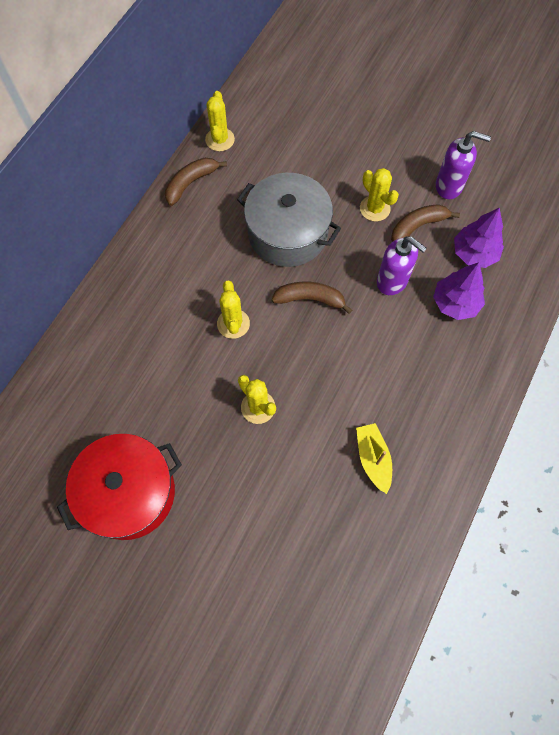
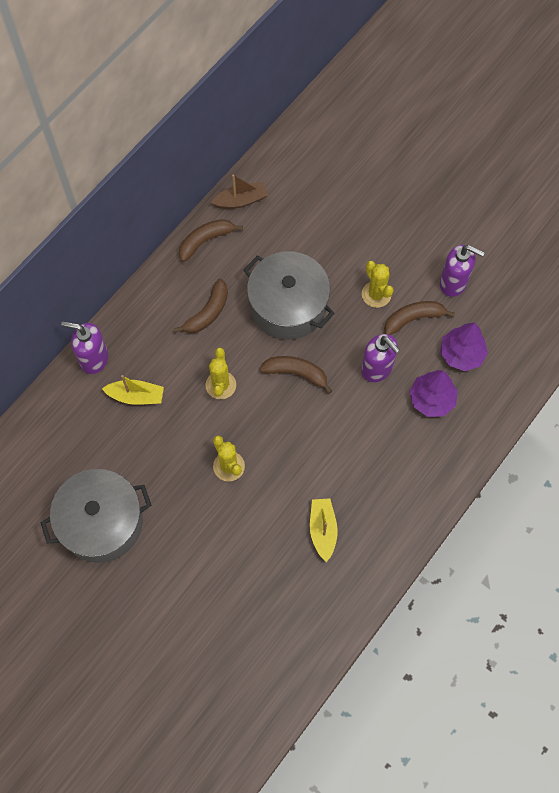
camera: 10 degrees right, 0 degrees up
red pot [57,434,182,540] -> grey pot [40,469,151,563]
yellow cactus [205,91,235,151] -> brown boat [211,174,268,209]
none -> purple soap dispenser [61,321,108,374]
none -> yellow boat [102,375,164,405]
none -> brown banana [174,279,228,333]

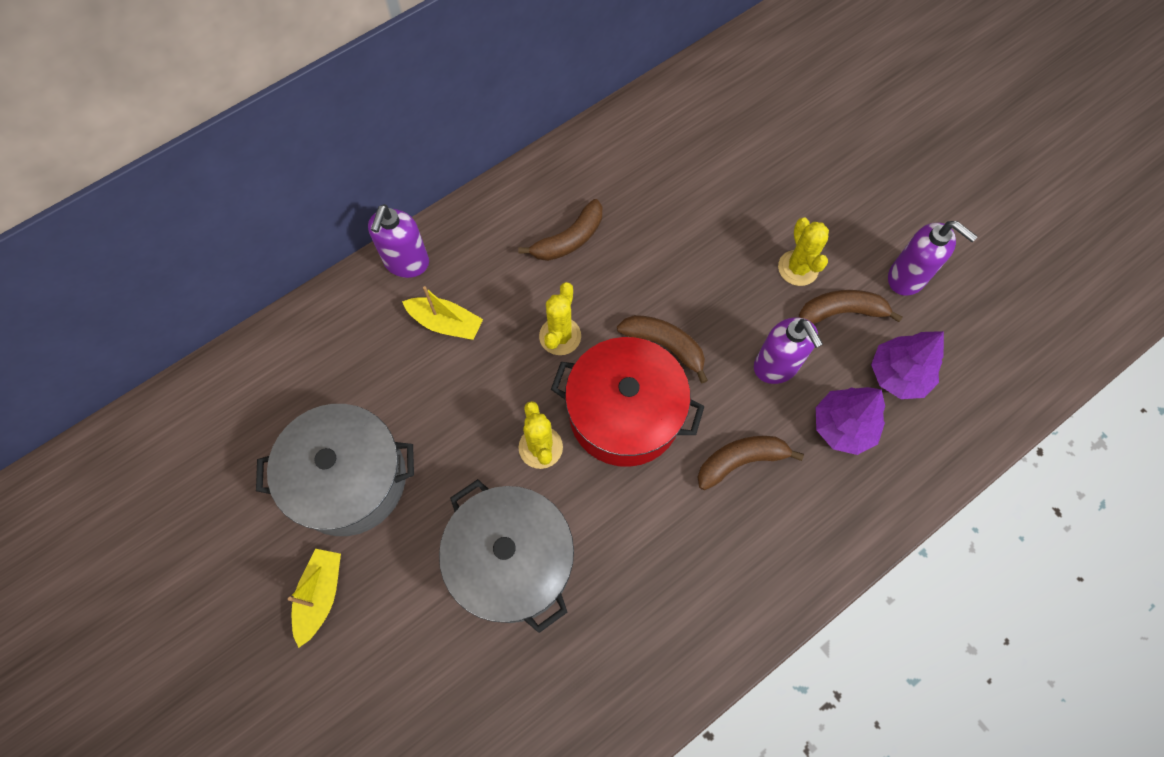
camera: 15 degrees right, 0 degrees up
purple soap dispenser [61,321,108,374] -> purple soap dispenser turned 105 degrees counterclockwise [368,204,429,278]
brown banana [179,219,243,262] -> brown banana moved to [698,436,804,490]
brown boat [211,174,268,209] -> none
grey pot [244,251,334,340] -> grey pot moved to [439,479,574,633]
yellow boat [310,498,338,562] -> yellow boat moved to [288,549,341,648]
none -> red pot [551,337,705,467]

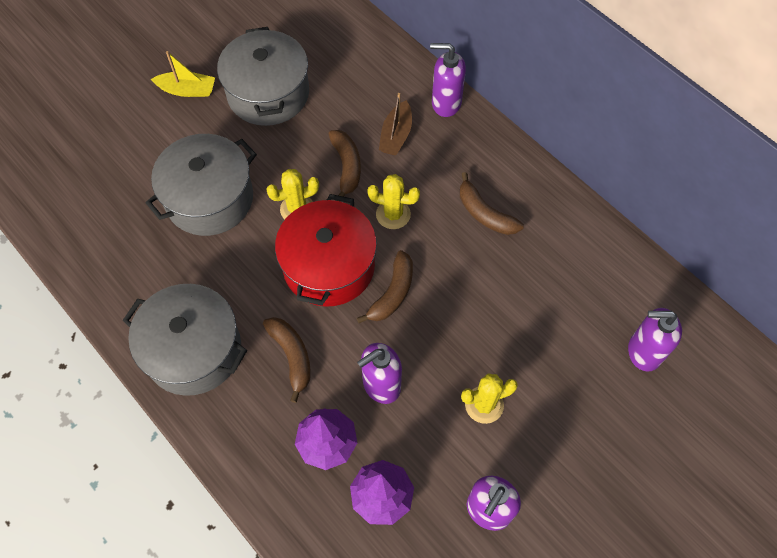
camera: 85 degrees right, 5 degrees down
yellow boat [402,286,483,340] -> brown boat [379,93,412,155]
brown banana [799,290,903,324] -> brown banana moved to [329,130,361,202]
none -> grey pot [123,284,247,396]
none -> purple soap dispenser [628,308,682,372]

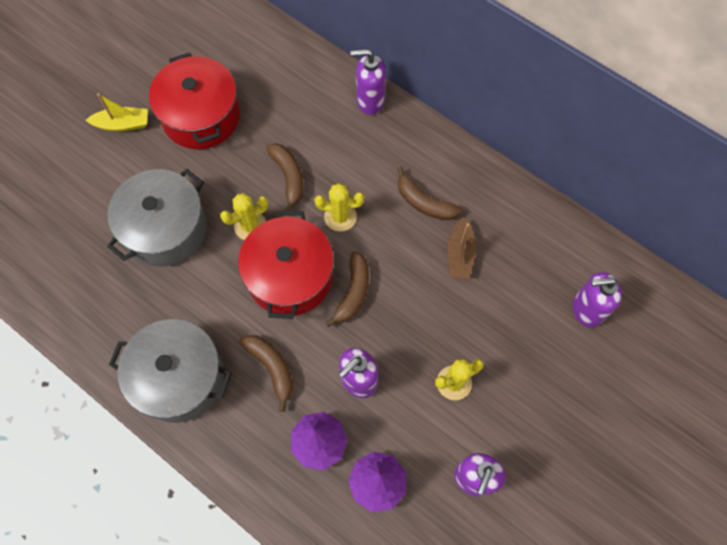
camera: 10 degrees left, 5 degrees up
grey pot [217,27,309,126] -> red pot [149,53,240,149]
brown boat [379,93,412,155] -> brown boat moved to [448,217,476,279]

